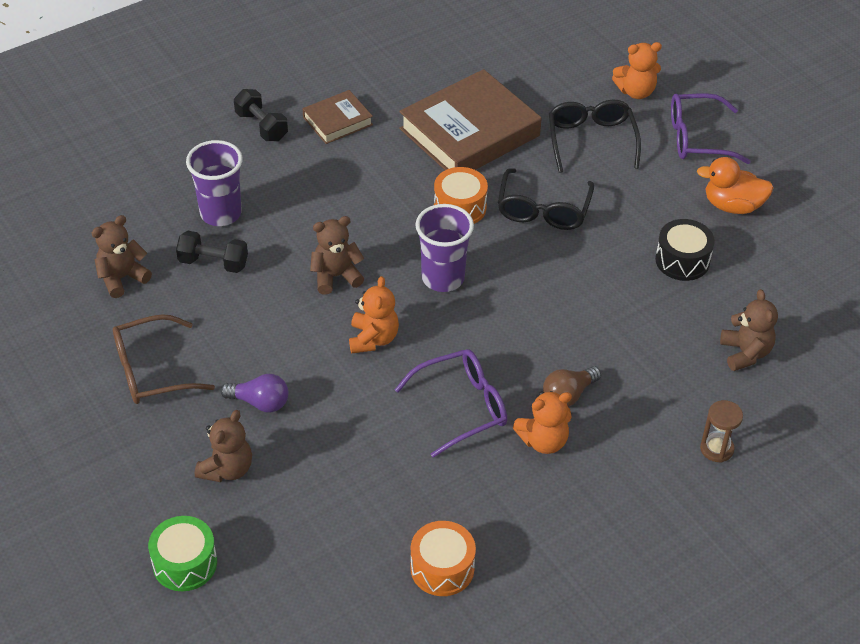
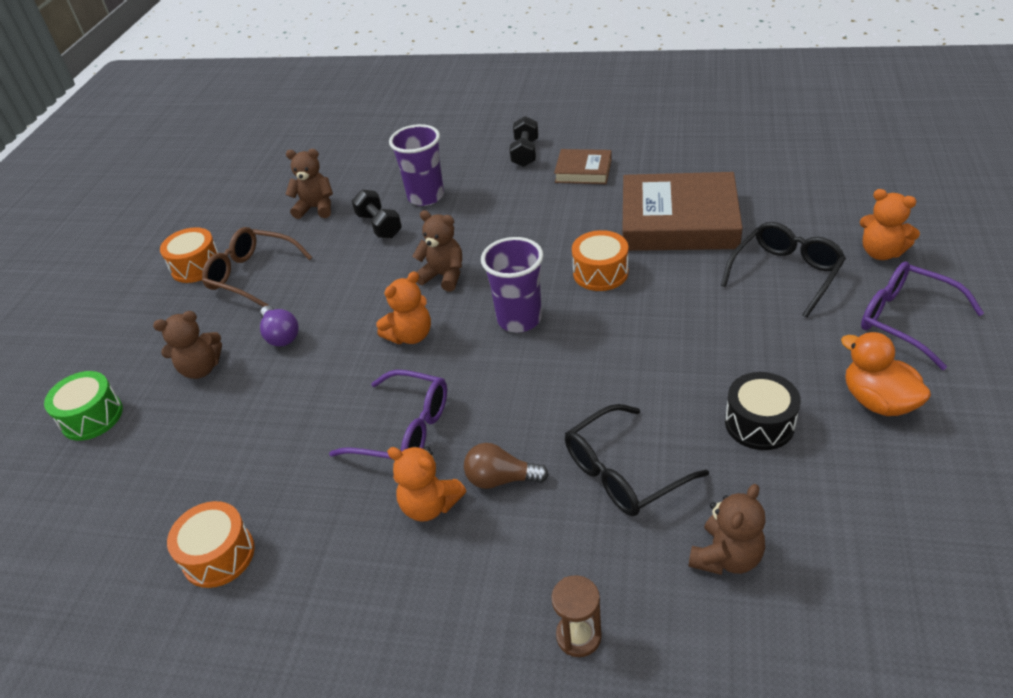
camera: 50 degrees right, 5 degrees down
black glasses [498,168,594,230] -> black glasses moved to [565,404,709,516]
none -> orange drum [160,227,219,283]

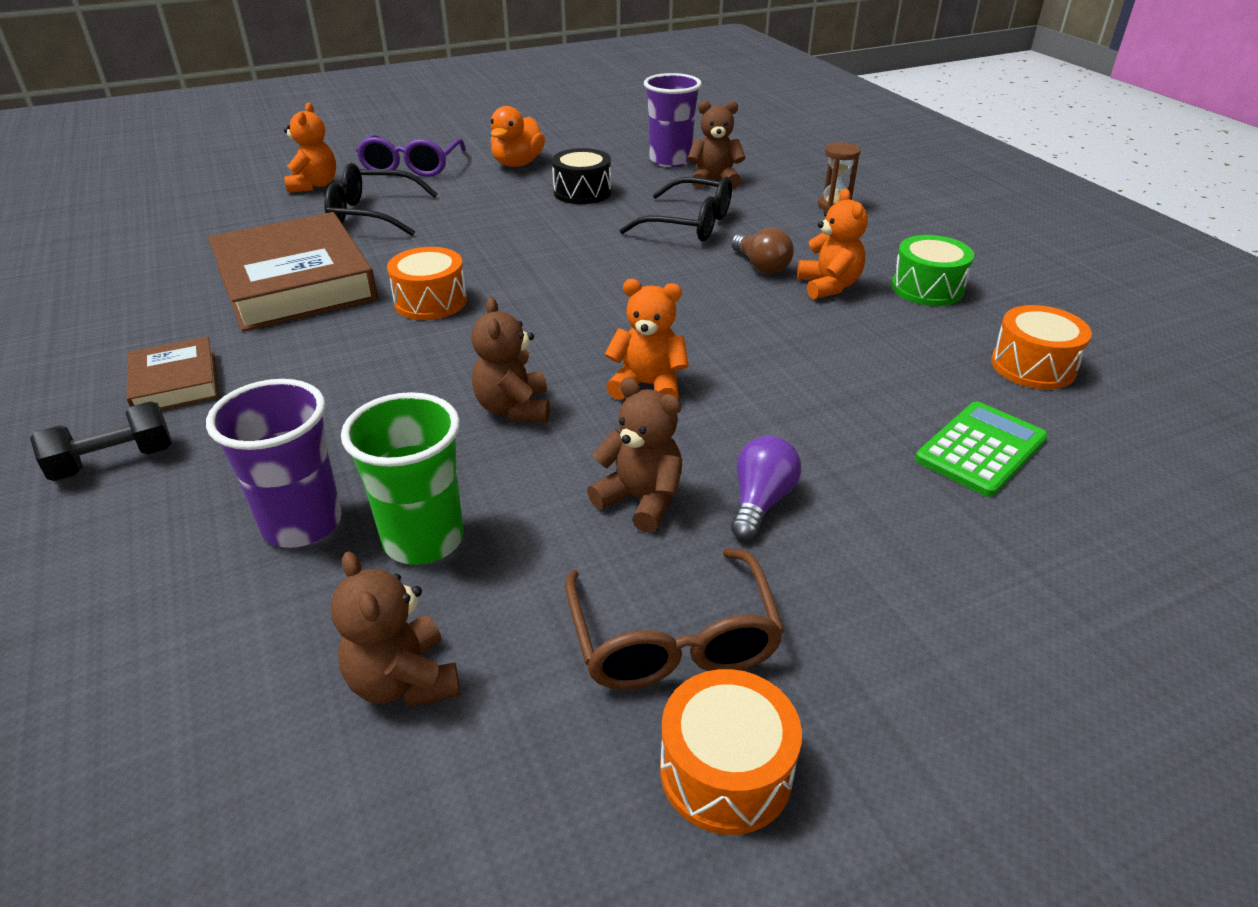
camera: 130 degrees left, 5 degrees down
green drum [44,371,123,441] -> green drum moved to [892,235,974,306]
brown teddy bear [153,311,222,379] -> brown teddy bear moved to [587,378,682,533]
purple glasses [329,370,447,459] -> none
black dumbbell [352,189,402,238] -> green cup [341,392,464,565]
purple cup [481,237,543,333] -> purple cup moved to [644,73,702,167]
none -> green calculator [915,401,1048,497]

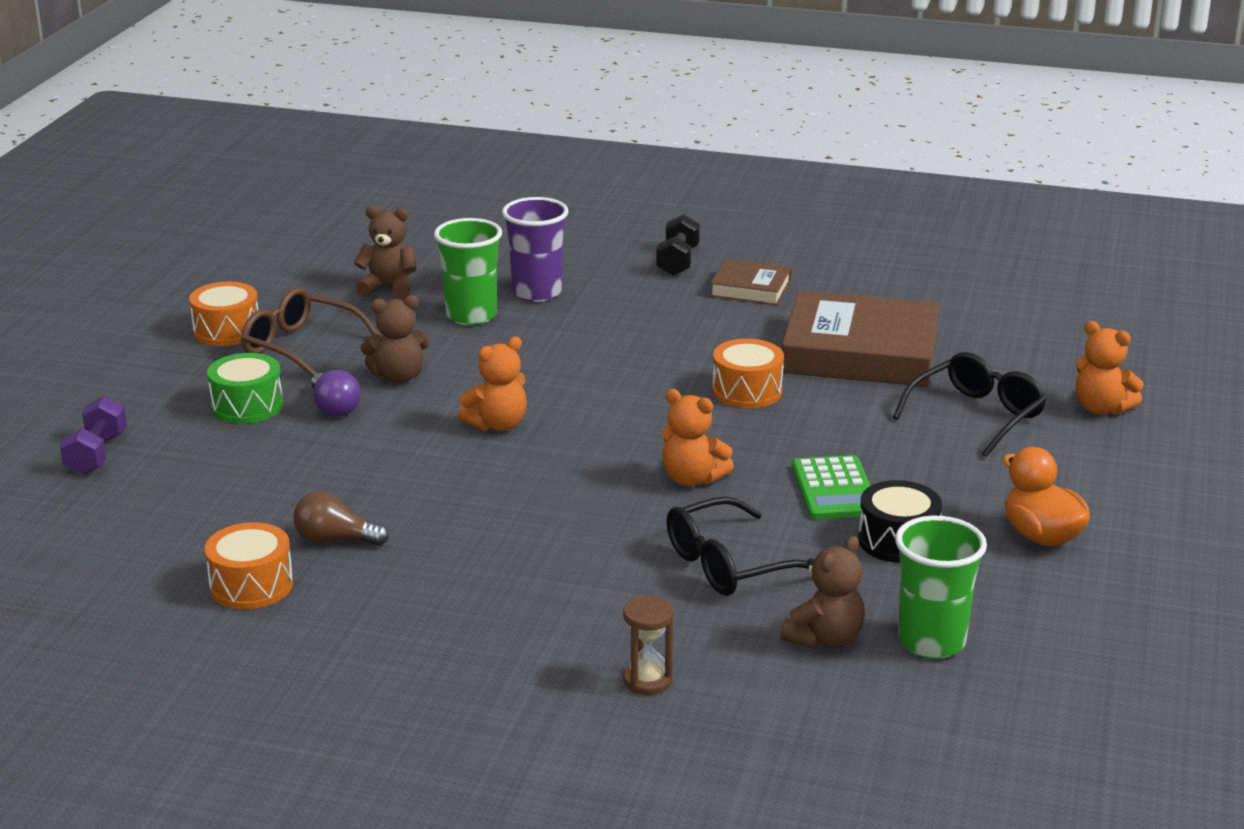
camera: 130 degrees right, 10 degrees down
purple glasses [356,135,466,177] -> none
brown teddy bear [471,297,550,423] -> none
purple cup [644,73,702,167] -> green cup [895,516,987,659]
brown light bulb [731,228,794,274] -> brown light bulb moved to [293,491,389,546]
orange teddy bear [797,189,868,299] -> orange teddy bear moved to [662,389,734,486]
green drum [892,235,974,306] -> green drum moved to [207,353,283,424]
green calculator [915,401,1048,497] -> green calculator moved to [792,455,870,519]
none -> purple dumbbell [60,396,127,475]

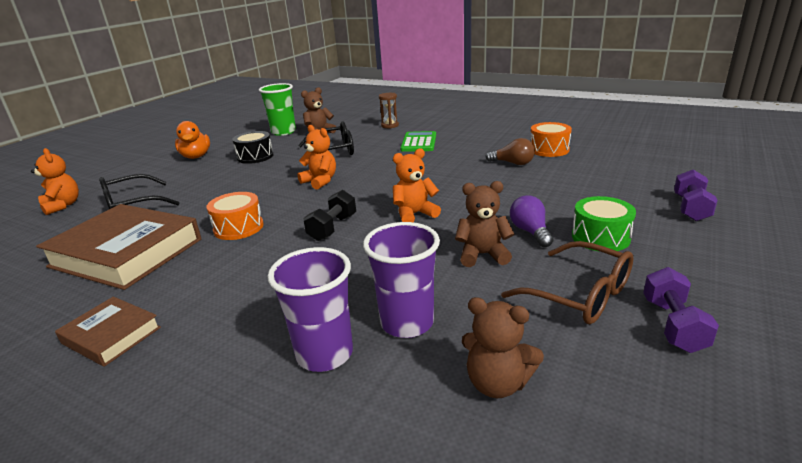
camera: 165 degrees left, 0 degrees up
orange drum [189,282,258,346] -> purple dumbbell [643,267,719,353]
green cup [434,218,502,325] -> purple cup [363,222,440,338]
black dumbbell [656,214,700,276] -> black dumbbell moved to [303,190,356,241]
green calculator [792,455,870,519] -> green calculator moved to [400,131,436,152]

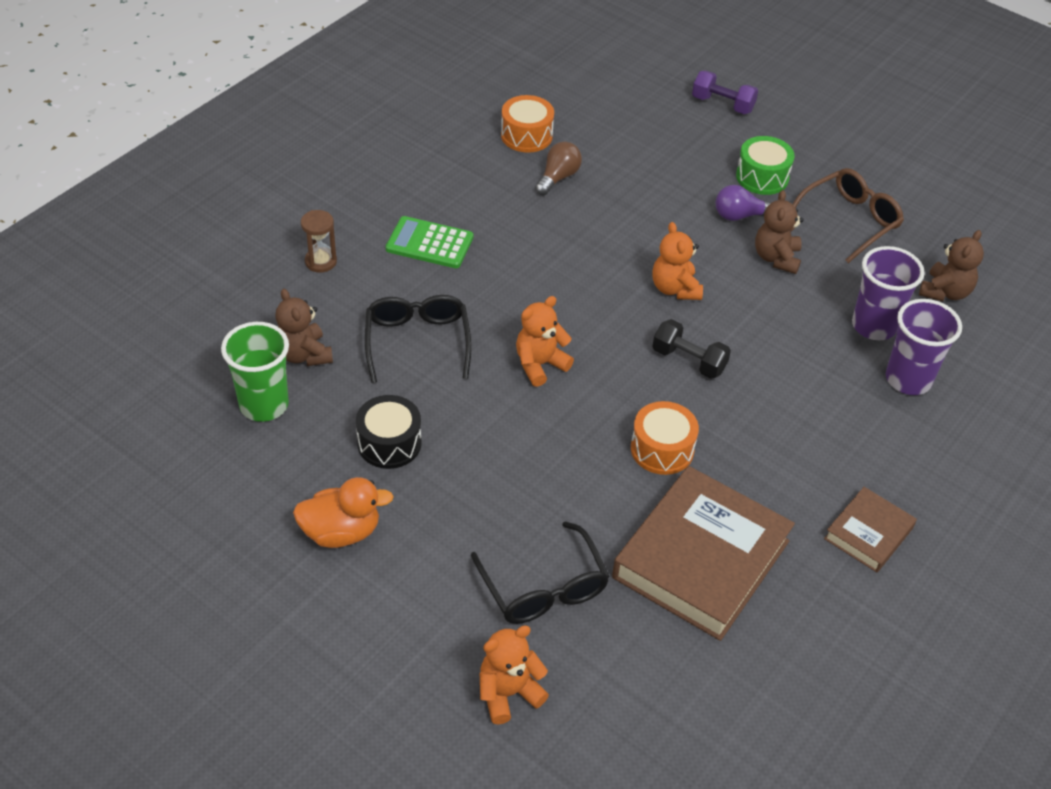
camera: 85 degrees left, 20 degrees up
purple dumbbell [643,267,719,353] -> none

